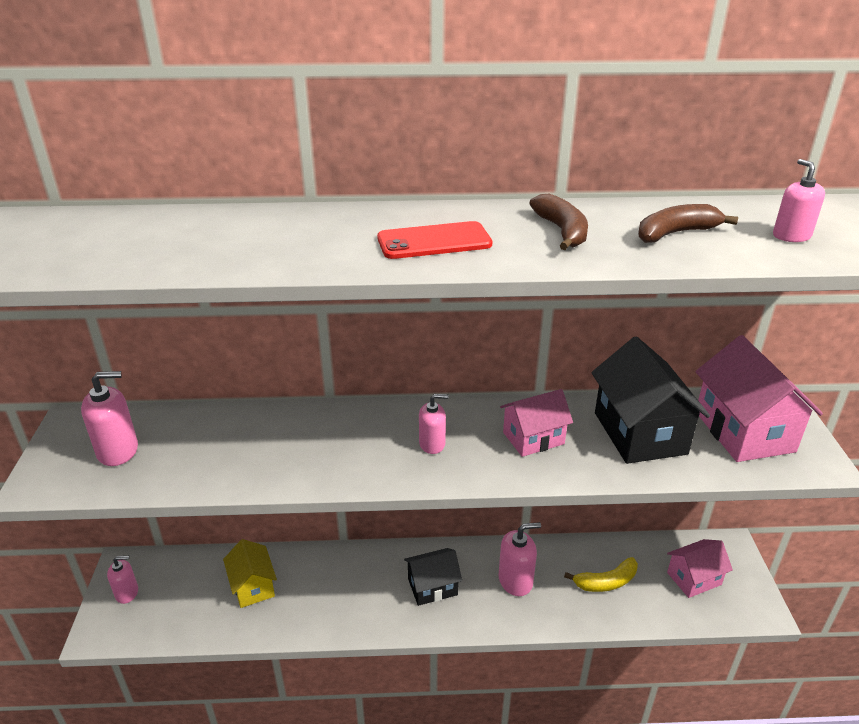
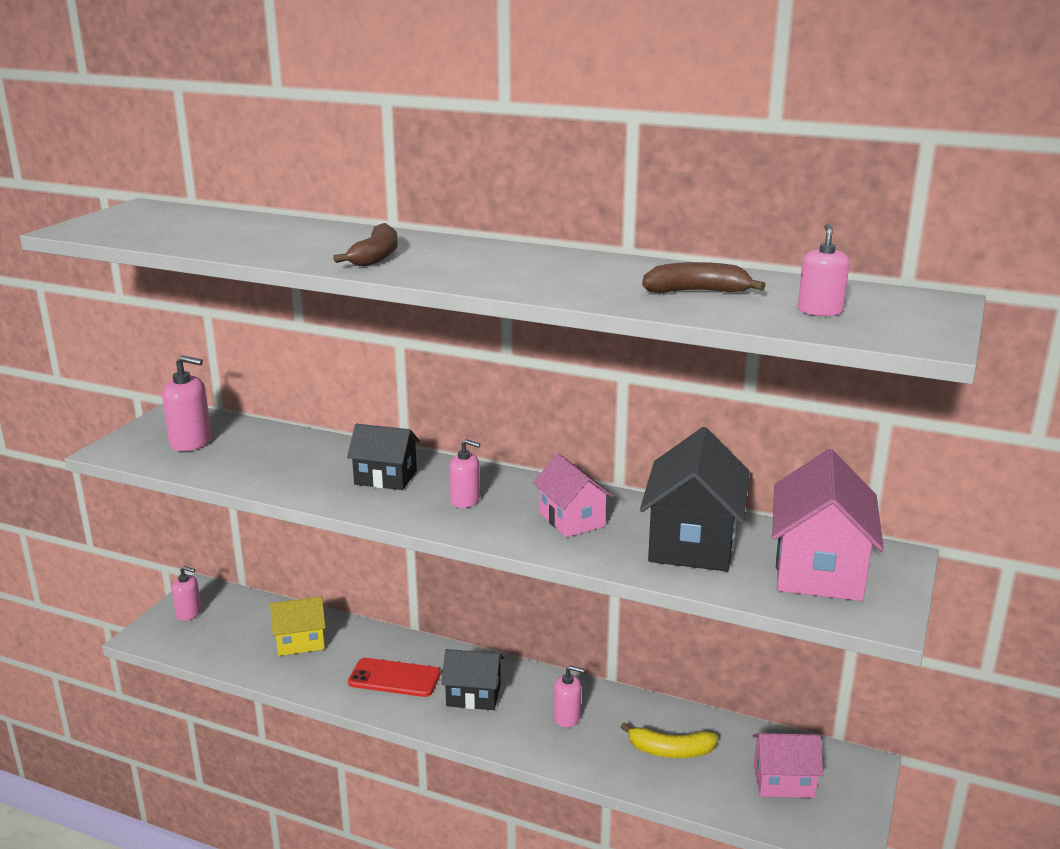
camera: 25 degrees right, 10 degrees down
yellow house [223,539,277,608] -> yellow house turned 75 degrees clockwise [270,596,326,656]
red phone [377,221,492,259] -> red phone moved to [348,658,441,697]
pink soap dispenser [499,522,541,596] -> pink soap dispenser [554,665,584,728], size x0.66
pink house [500,389,573,457] -> pink house turned 60 degrees clockwise [533,453,613,537]
brown banana [529,194,588,250] -> brown banana moved to [333,223,398,267]
none -> black house [347,424,420,490]

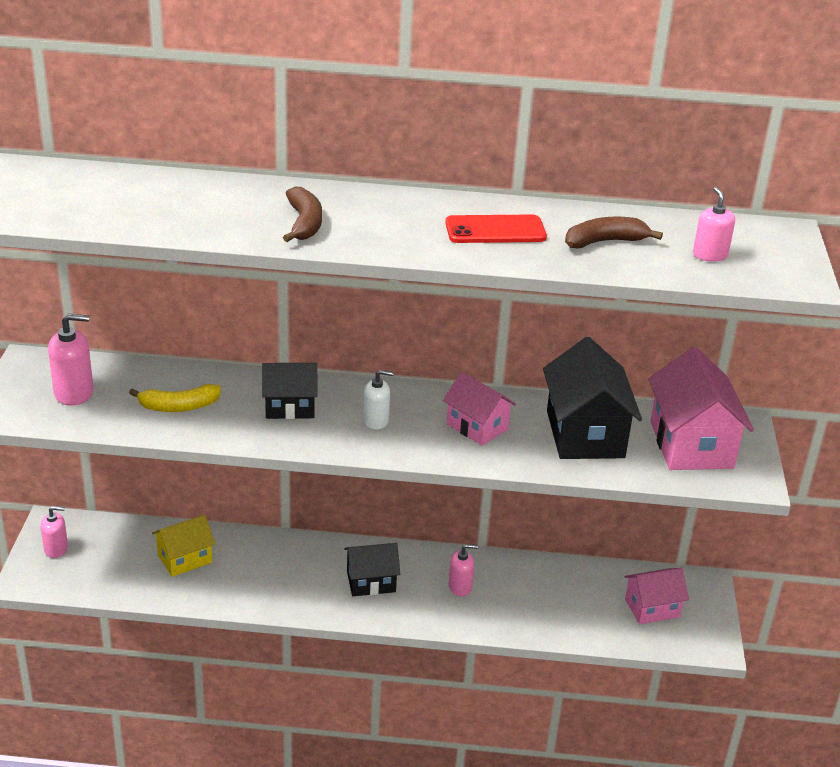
camera: 20 degrees left, 10 degrees up
red phone [348,658,441,697] -> red phone moved to [445,215,547,243]
pink soap dispenser [449,439,480,508] -> white soap dispenser [363,370,393,430]
yellow banana [621,722,718,758] -> yellow banana moved to [129,384,221,412]

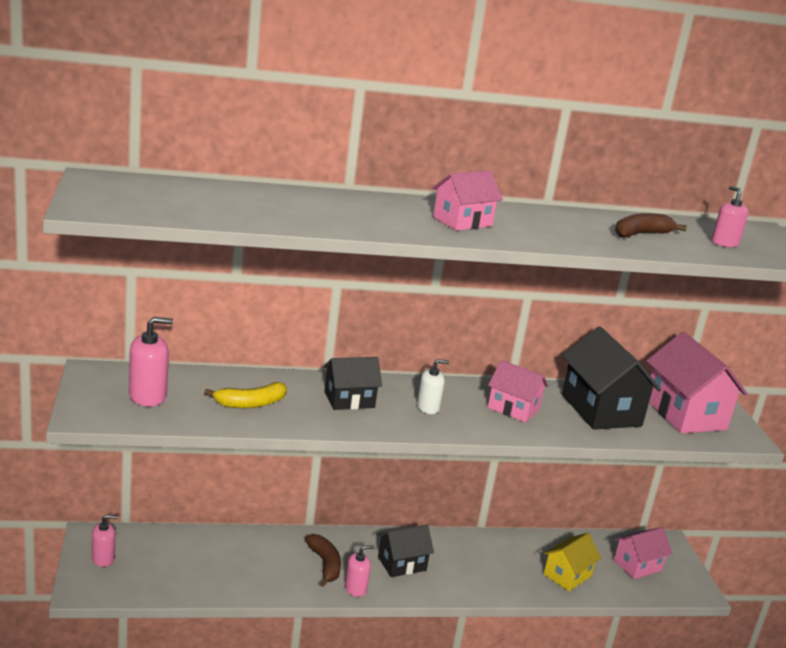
camera: 15 degrees left, 10 degrees down
yellow house [152,515,216,577] -> yellow house moved to [544,533,601,591]
brown banana [283,187,322,242] -> brown banana moved to [305,534,341,587]
red phone [445,215,547,243] -> none
pink soap dispenser [449,544,478,596] -> pink soap dispenser moved to [345,545,374,597]
none -> pink house [432,170,503,231]

